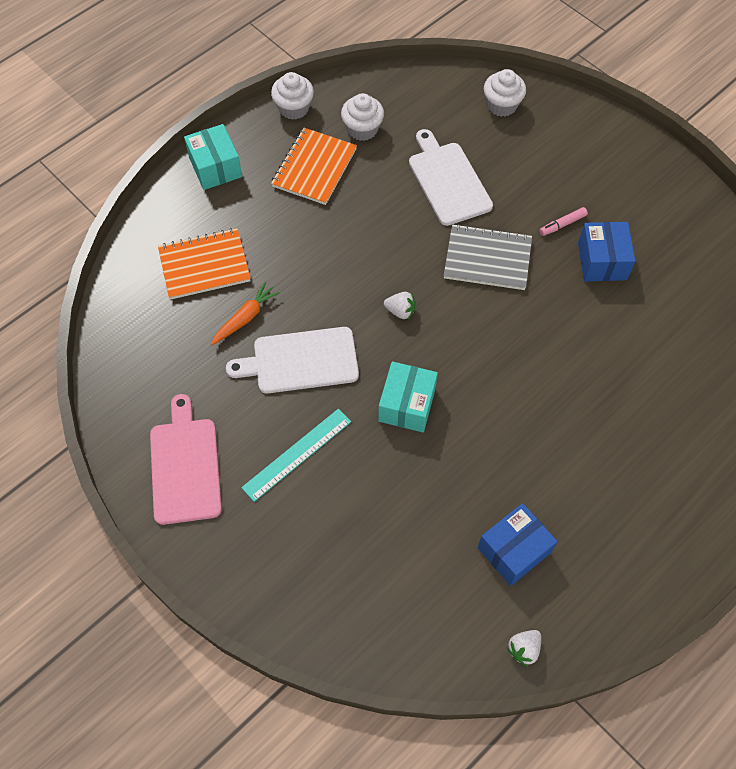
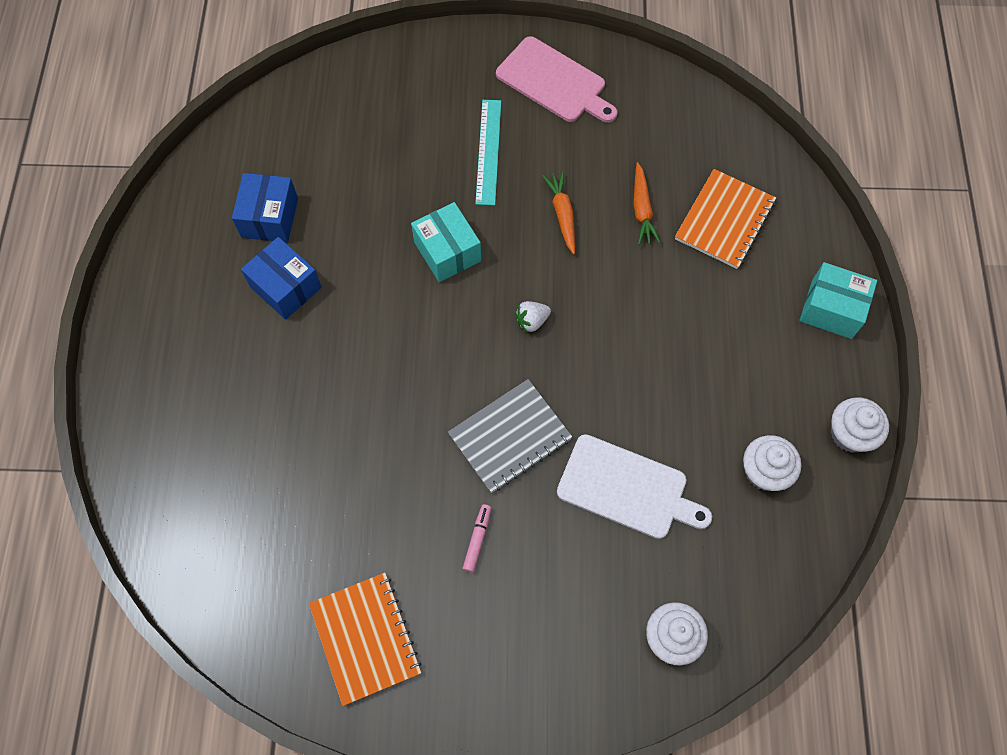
camera: 135 degrees right, 5 degrees up
white cutting board [226,327,359,393] -> orange carrot [542,171,575,254]
orange notebook [271,128,357,205] -> orange notebook moved to [309,573,422,706]
white strawberry [507,630,541,667] -> none
blue box [578,222,635,281] -> blue box moved to [241,237,322,319]

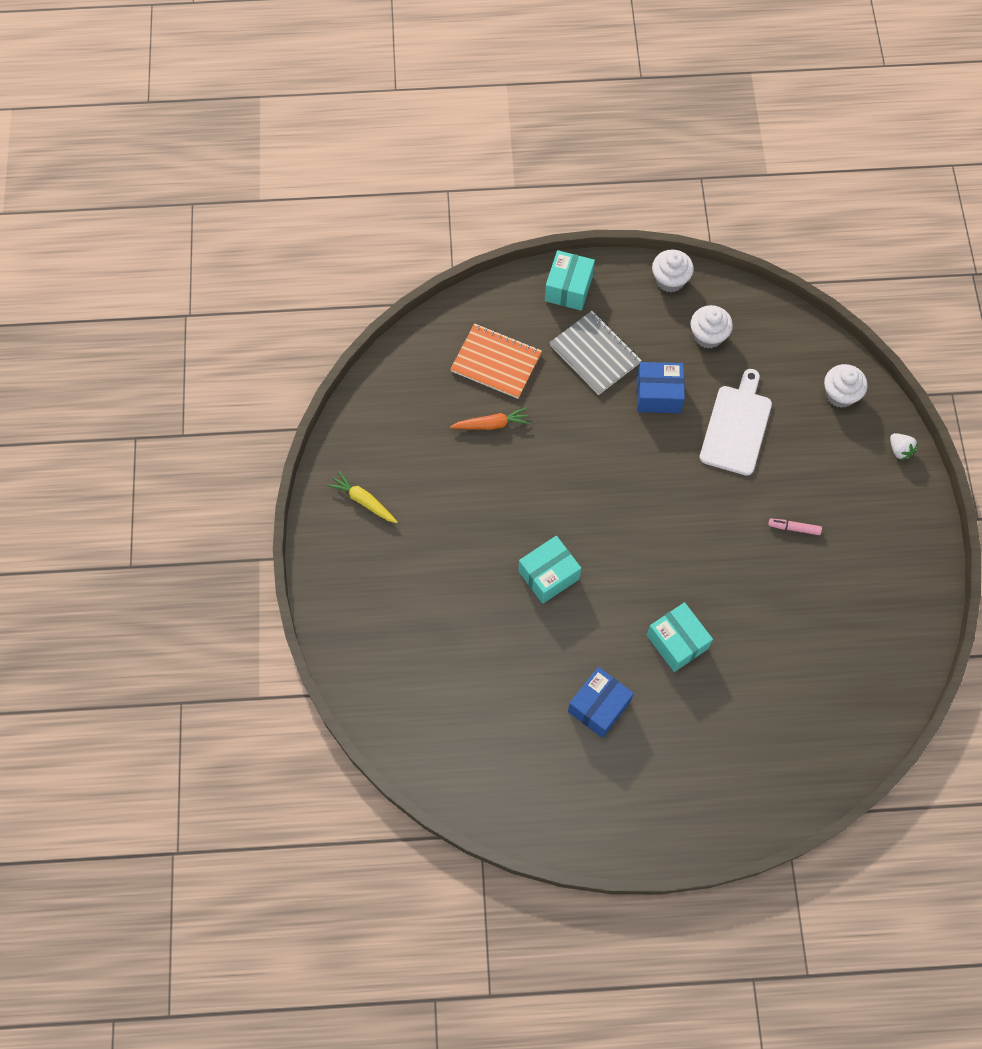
camera: 95 degrees left, 0 degrees up
blue box [232,173,298,242] -> blue box moved to [637,362,685,413]
orange notebook [309,573,422,706] -> none
grey notebook [448,379,572,493] -> grey notebook moved to [549,311,642,395]
turquoise ruler [475,100,501,205] -> none
pink cutting board [496,36,617,123] -> yellow carrot [328,471,398,523]
white strawberry [515,301,551,333] -> white strawberry moved to [890,433,918,460]
orange carrot [542,171,575,254] -> none
none -> turquoise box [647,602,713,672]

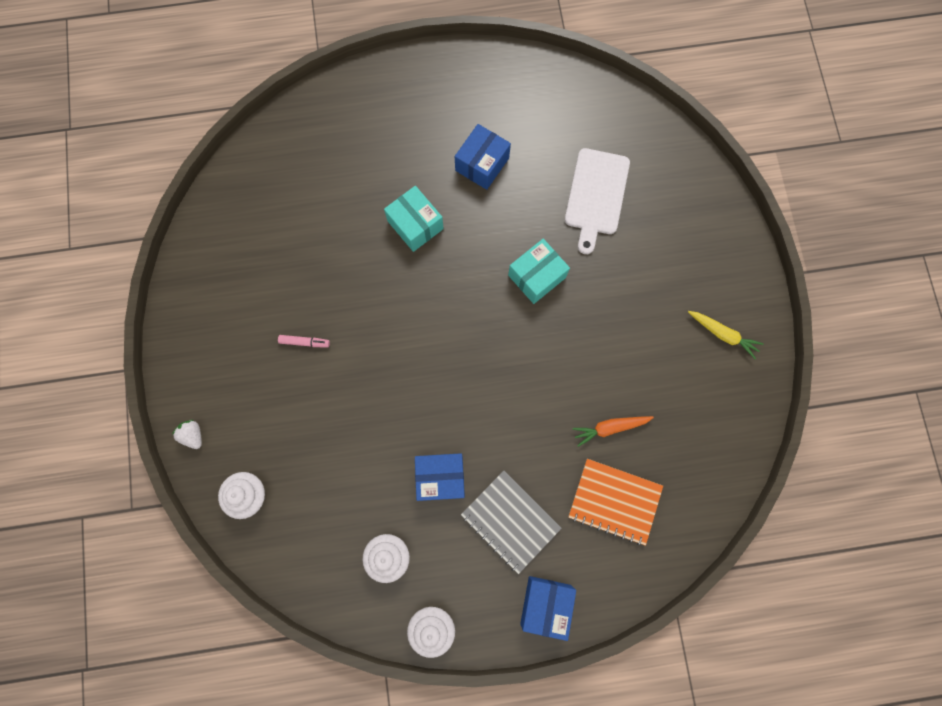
camera: 175 degrees right, 10 degrees up
turquoise box [545,250,595,311] -> blue box [520,576,576,641]
white cutting board [699,369,772,476] -> white cutting board moved to [565,148,630,254]

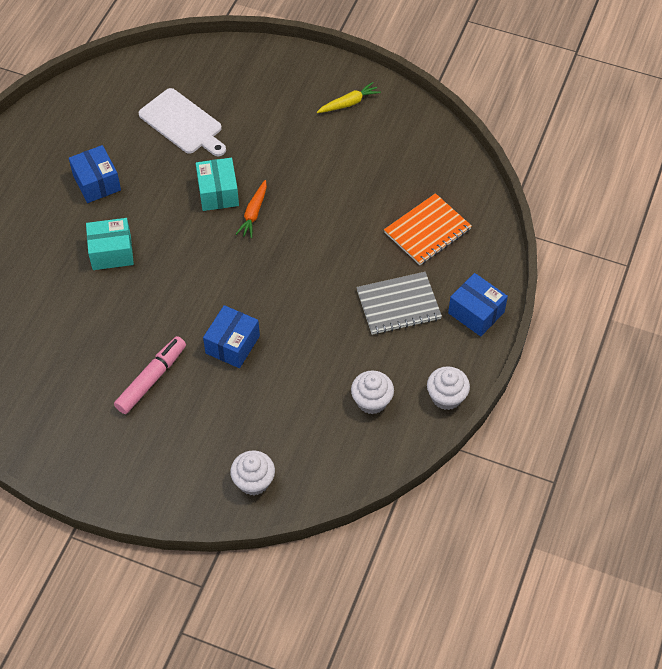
camera: 60 degrees left, 20 degrees down
white strawberry [172,420,202,449] -> none
pink marker [278,335,330,347] -> pink marker [114,336,186,414], size x1.93
blue box [415,453,465,501] -> blue box moved to [203,305,260,368]
orange carrot [572,416,654,447] -> orange carrot moved to [236,180,267,238]

